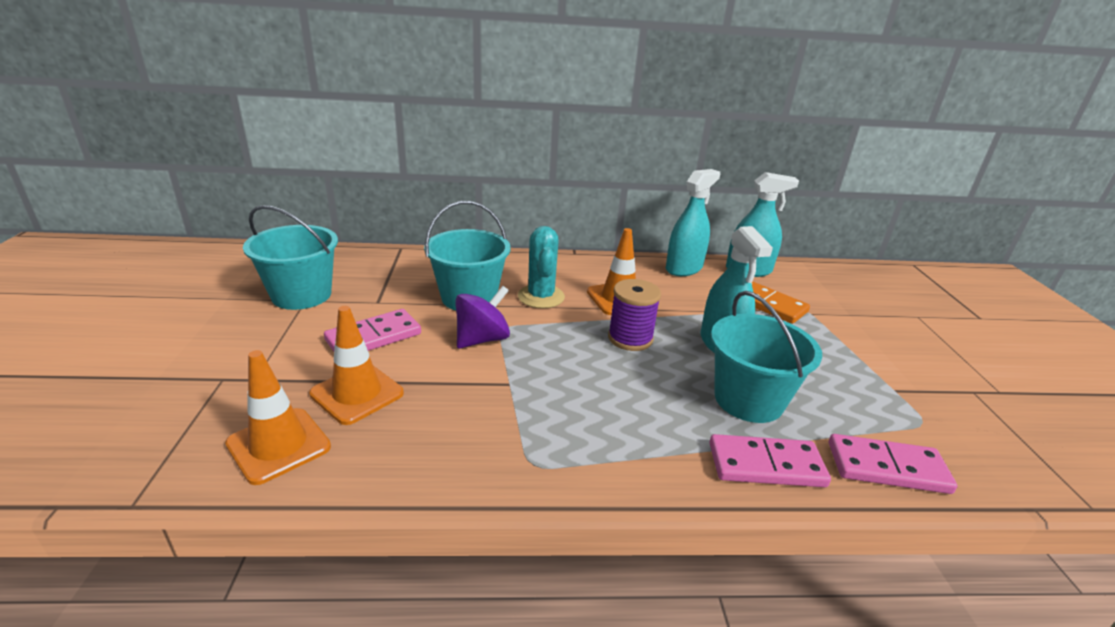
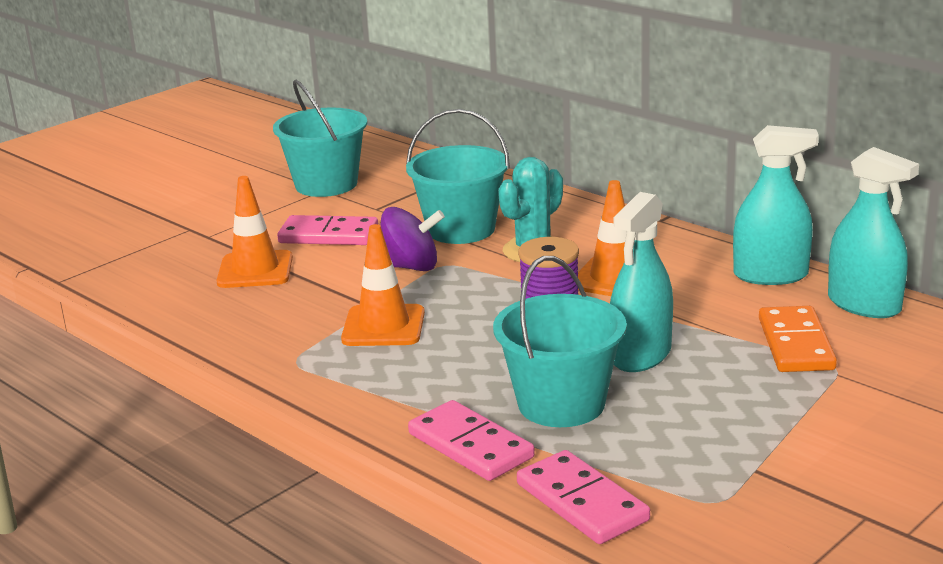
camera: 50 degrees right, 5 degrees down
orange traffic cone [225,350,331,485] -> orange traffic cone moved to [341,224,425,346]

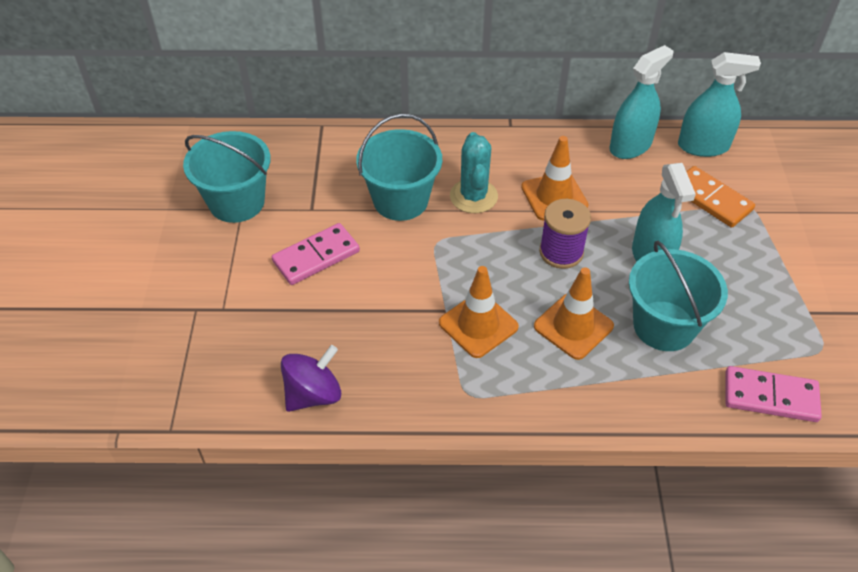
camera: 45 degrees left, 25 degrees up
orange traffic cone [216,176,293,288] -> orange traffic cone moved to [534,267,614,360]
purple spinning top [380,207,445,271] -> purple spinning top moved to [281,345,341,412]
pink domino [408,400,535,481] -> none

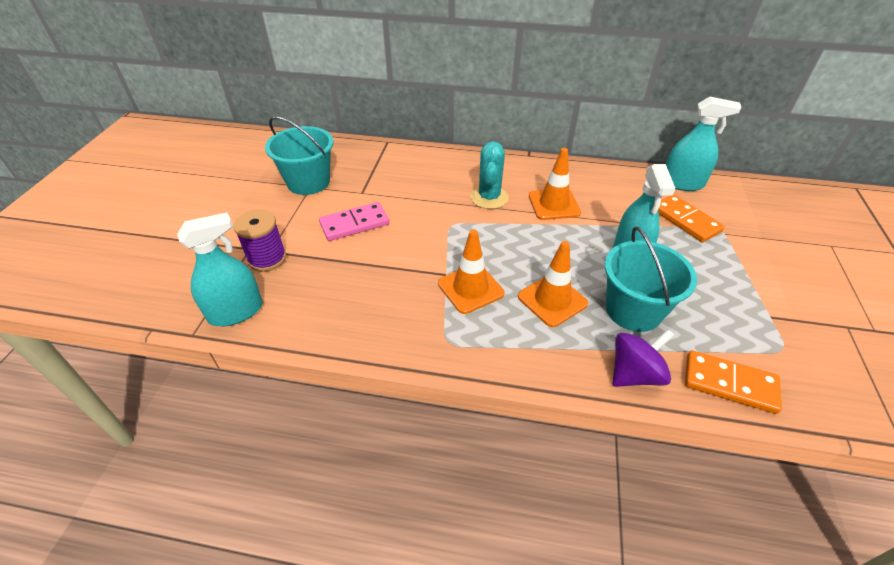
camera: 10 degrees right, 5 degrees down
purple spinning top [281,345,341,412] -> purple spinning top moved to [612,329,674,387]
turquoise bucket [356,114,442,221] -> none
purple spool [539,199,591,269] -> purple spool moved to [234,210,286,272]
turquoise spray bottle [609,45,673,159] -> turquoise spray bottle moved to [177,213,263,327]
pink domino [725,366,822,422] -> orange domino [685,350,782,414]

